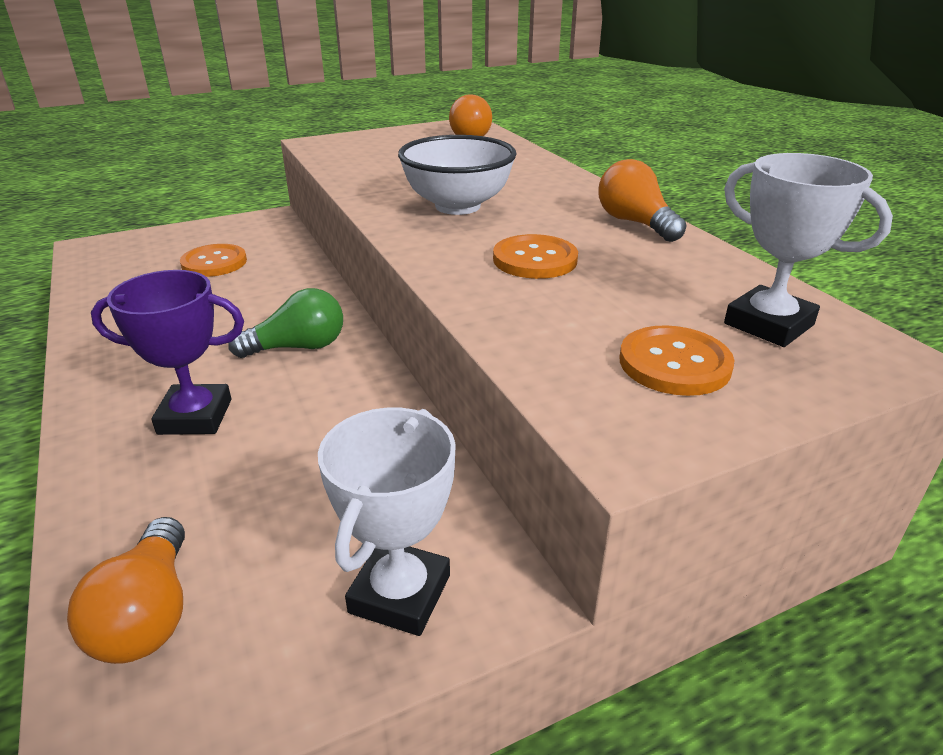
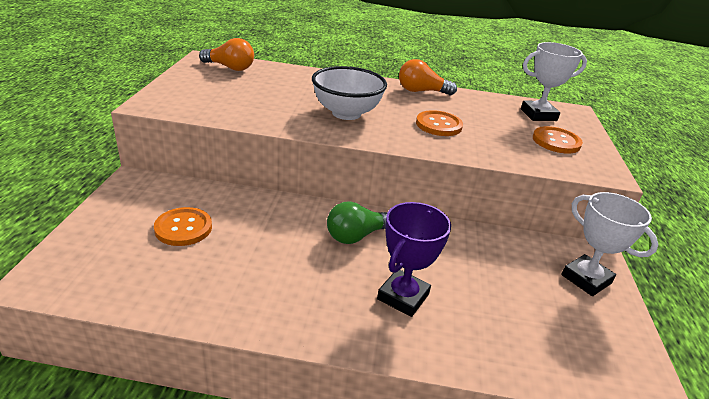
camera: 60 degrees left, 0 degrees up
orange light bulb [67,517,185,664] -> none
green light bulb [229,288,343,358] -> green light bulb turned 135 degrees counterclockwise [327,202,388,244]

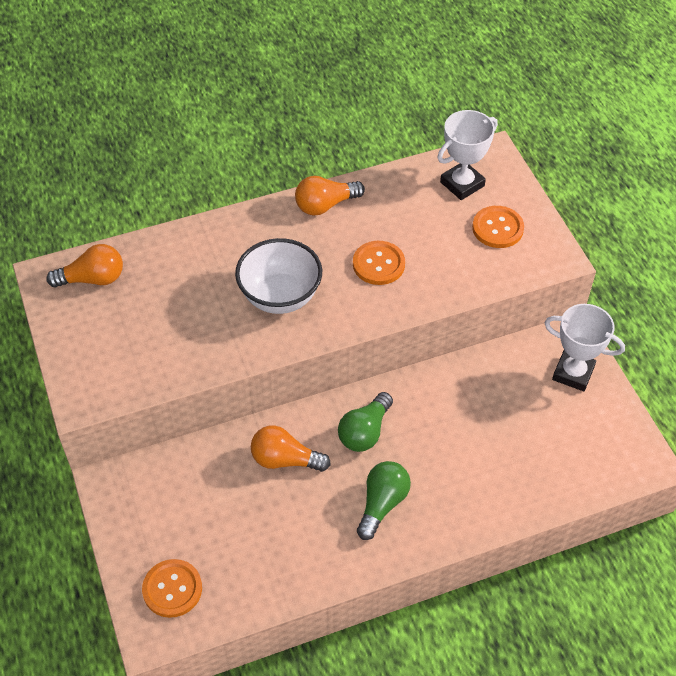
camera: 25 degrees left, 20 degrees up
orange button [154,207,212,246] -> orange button moved to [142,559,202,618]
purple trophy [377,202,451,317] -> none
none -> orange light bulb [251,425,331,472]
none -> green light bulb [357,461,411,540]

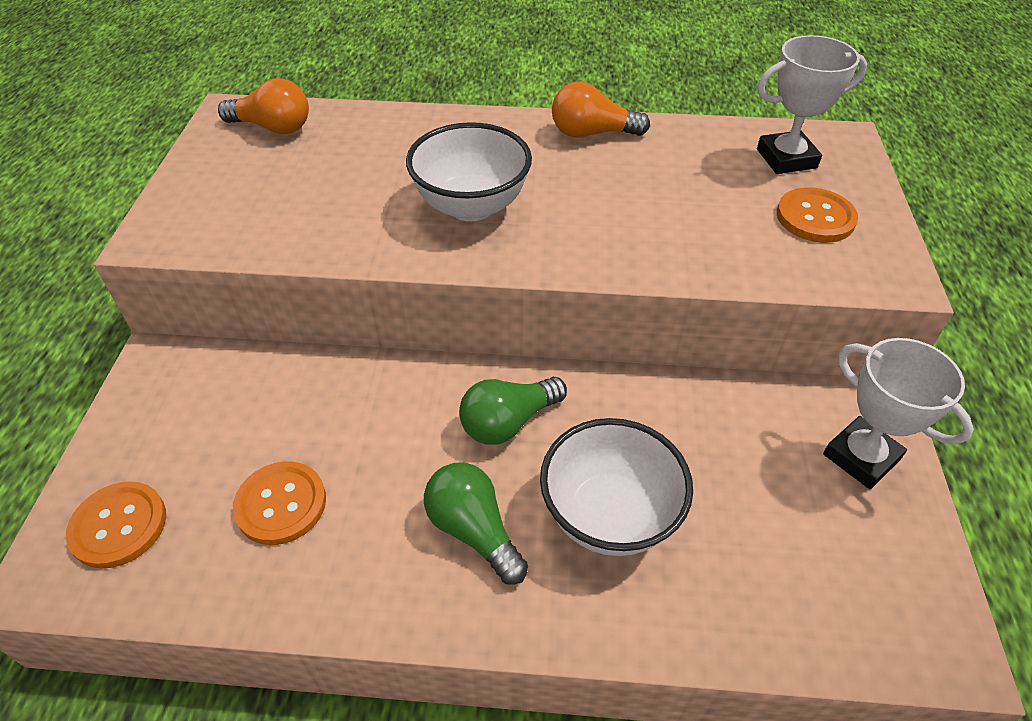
camera: 25 degrees right, 5 degrees down
orange light bulb [251,425,331,472] -> none
orange button [353,241,405,285] -> orange button moved to [233,461,326,545]
green light bulb [357,461,411,540] -> green light bulb turned 90 degrees counterclockwise [424,463,528,585]
none -> white bowl [540,418,693,556]

